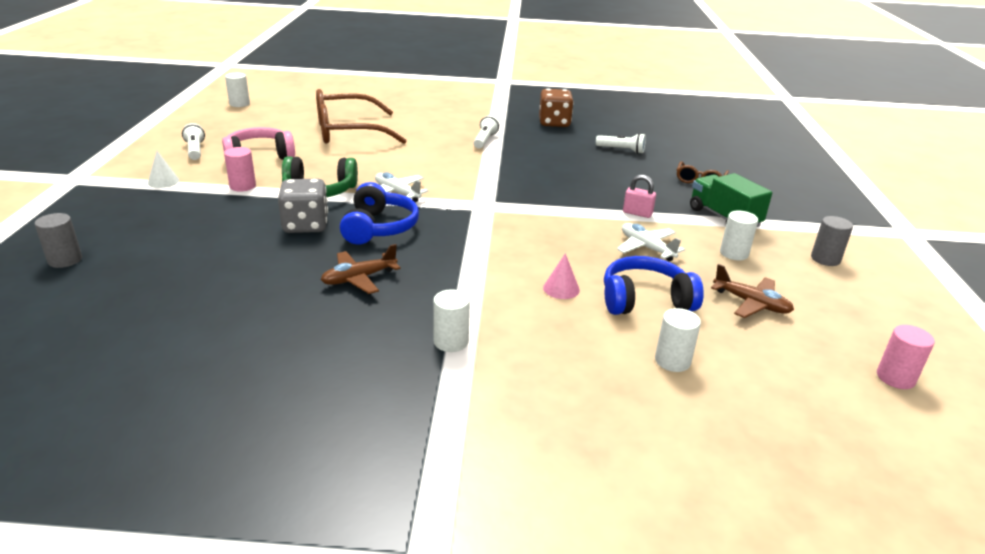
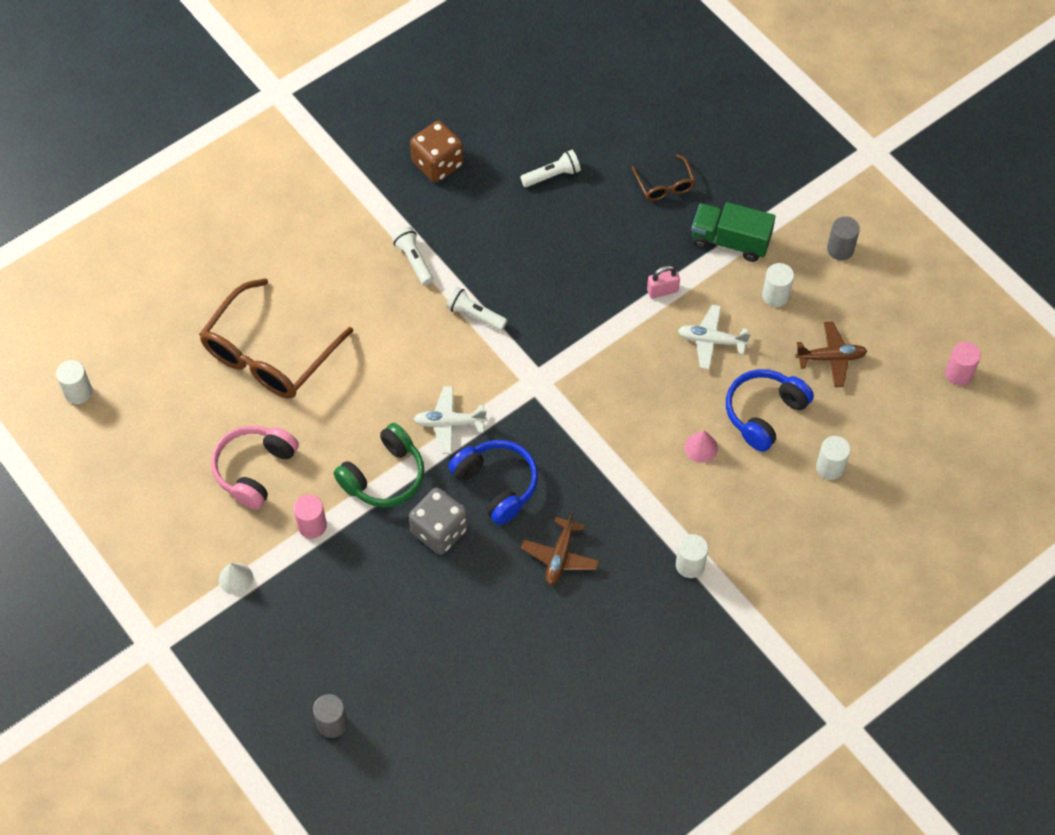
camera: 40 degrees left, 30 degrees up
white flashlight [182,123,205,160] -> white flashlight moved to [446,287,507,331]

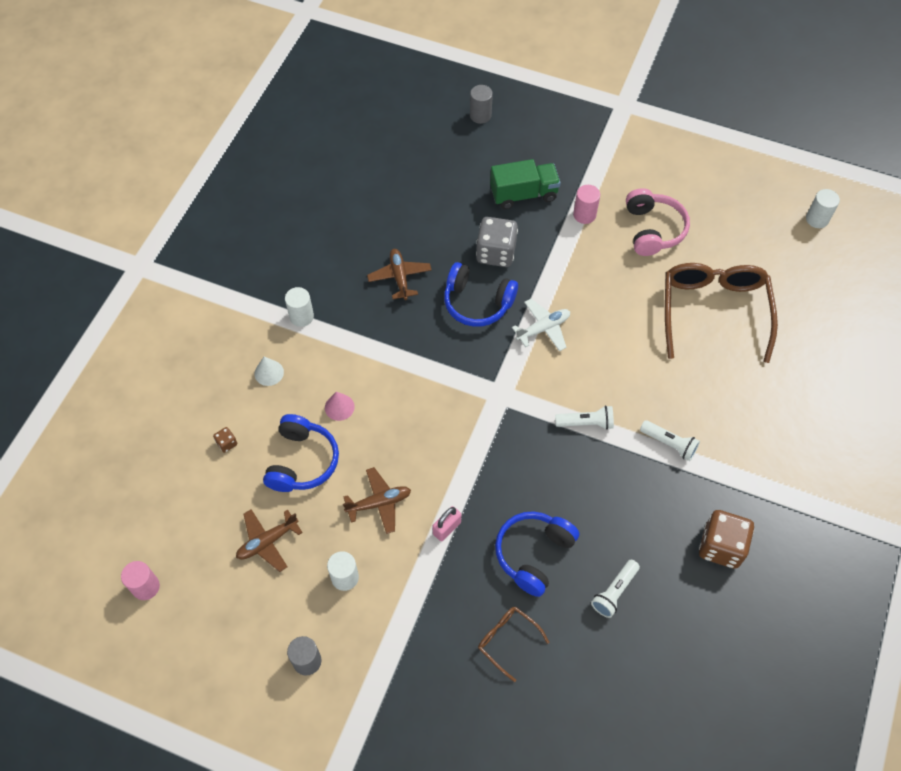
camera: 150 degrees right, 0 degrees up
white cone [219,563,253,595] -> white cone moved to [254,357,284,386]
green headphones [334,423,424,507] -> none
white plane [678,305,751,370] -> brown plane [343,467,411,534]
green truck [691,202,776,262] -> green truck moved to [490,159,561,209]
white cylinder [816,436,851,480] -> brown dice [213,427,237,453]
none -> blue headphones [495,511,579,597]

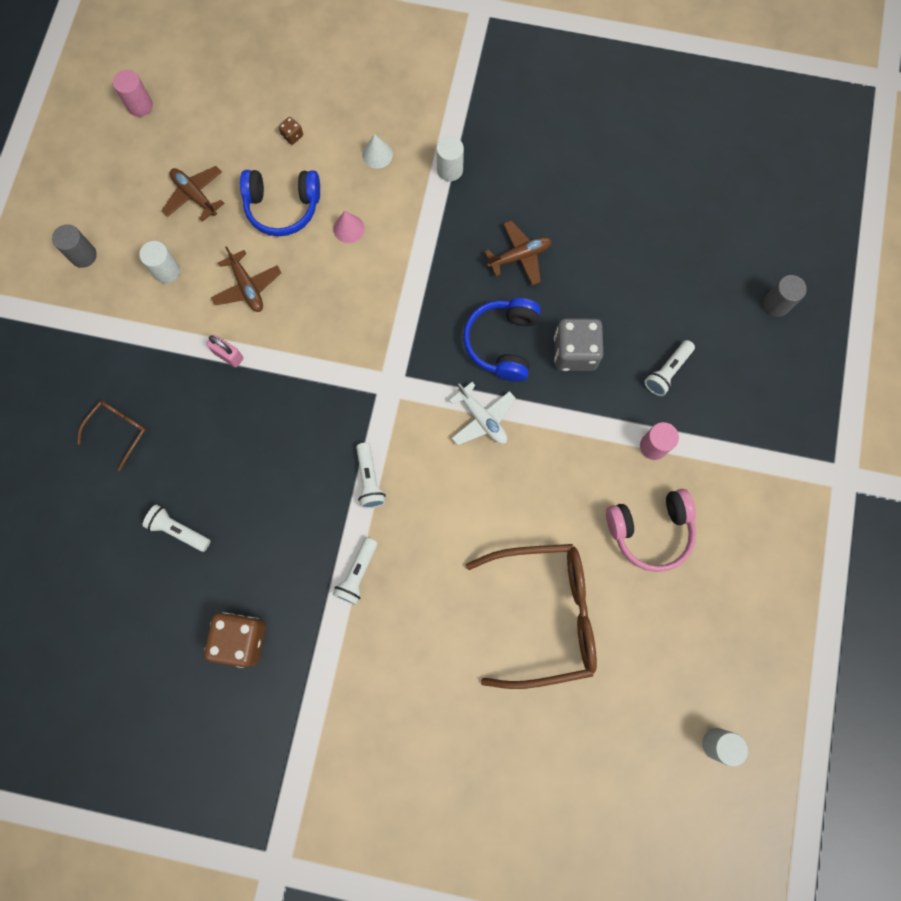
camera: 80 degrees right, 15 degrees up
green truck [490,159,561,209] -> white flashlight [644,340,695,396]
blue headphones [495,511,579,597] -> none

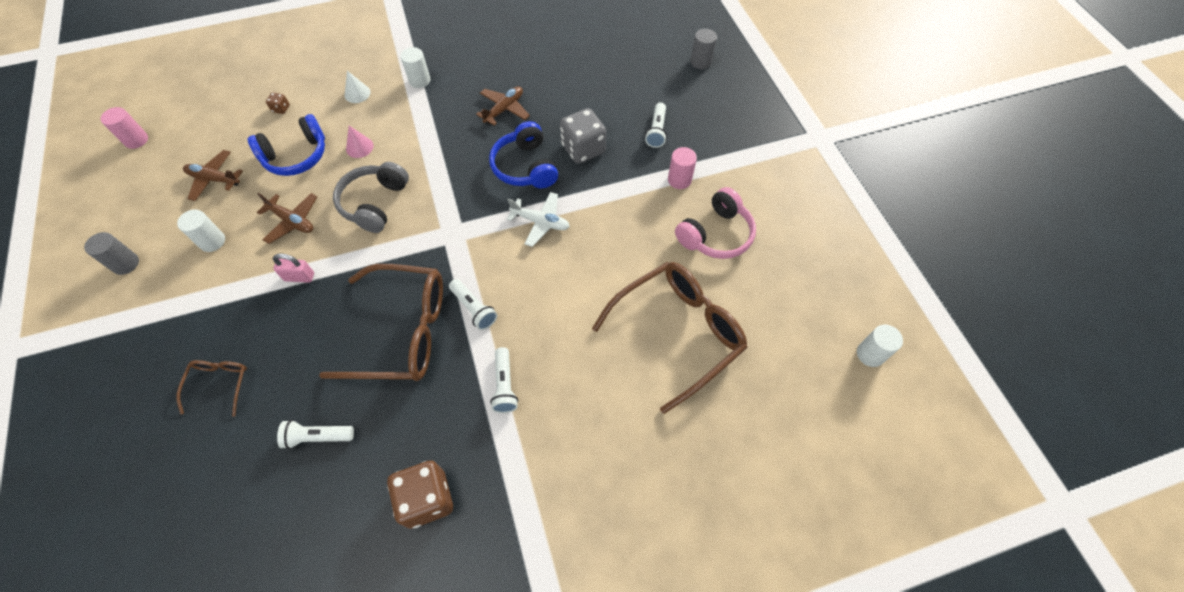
camera: 30 degrees left, 15 degrees down
none -> brown glasses [319,264,443,381]
none -> grey headphones [333,162,409,233]

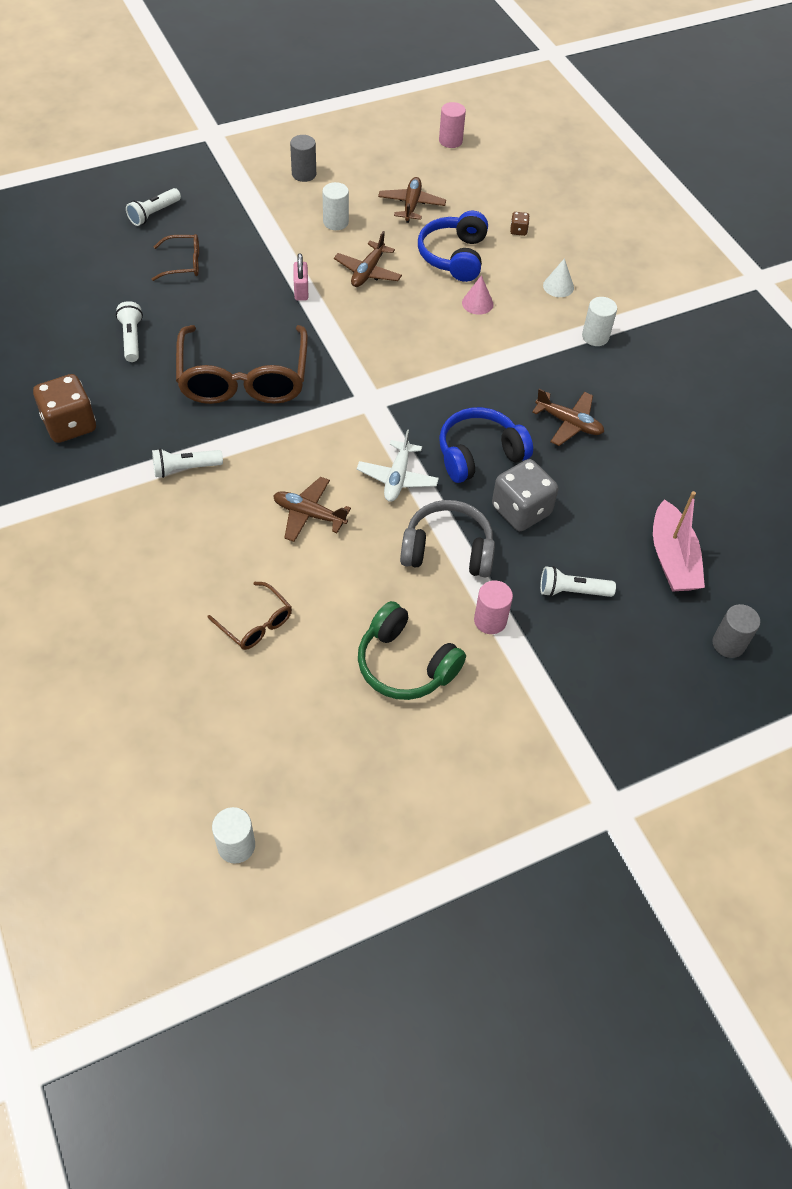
camera: 80 degrees right, 5 degrees down
blue headphones [247,114,325,176] -> blue headphones turned 45 degrees clockwise [418,211,488,282]
grey headphones [333,162,409,233] -> grey headphones moved to [400,500,495,577]
white flashlight [449,279,497,330] -> white flashlight moved to [126,188,181,226]
brown glasses [592,262,748,414] -> brown glasses [208,582,292,650], size x0.47
pink headphones [675,187,756,259] -> green headphones [358,601,466,700]
none -> brown plane [273,477,351,542]
none -> pink boat [653,491,705,592]

